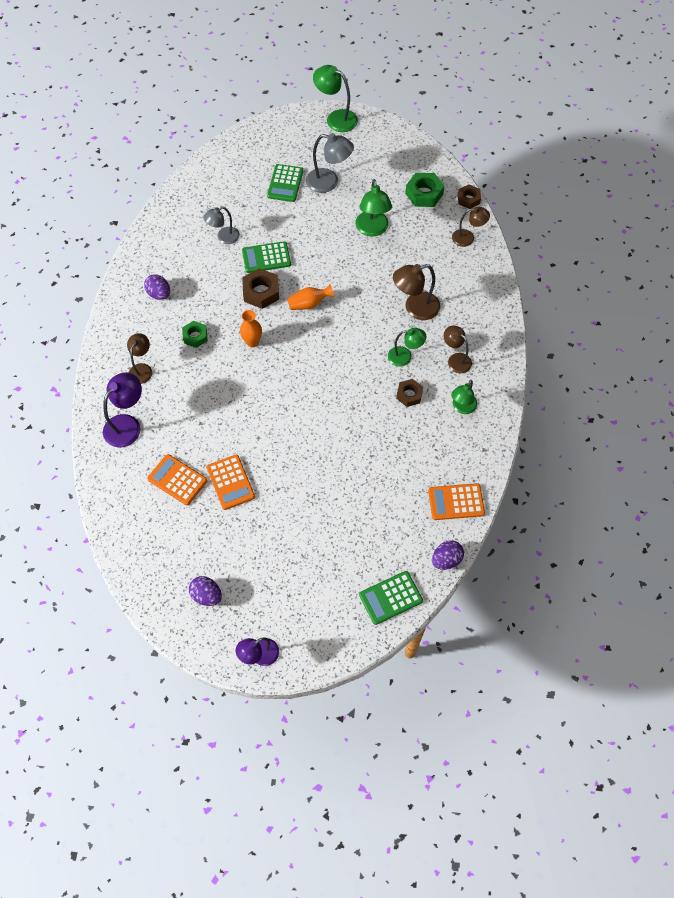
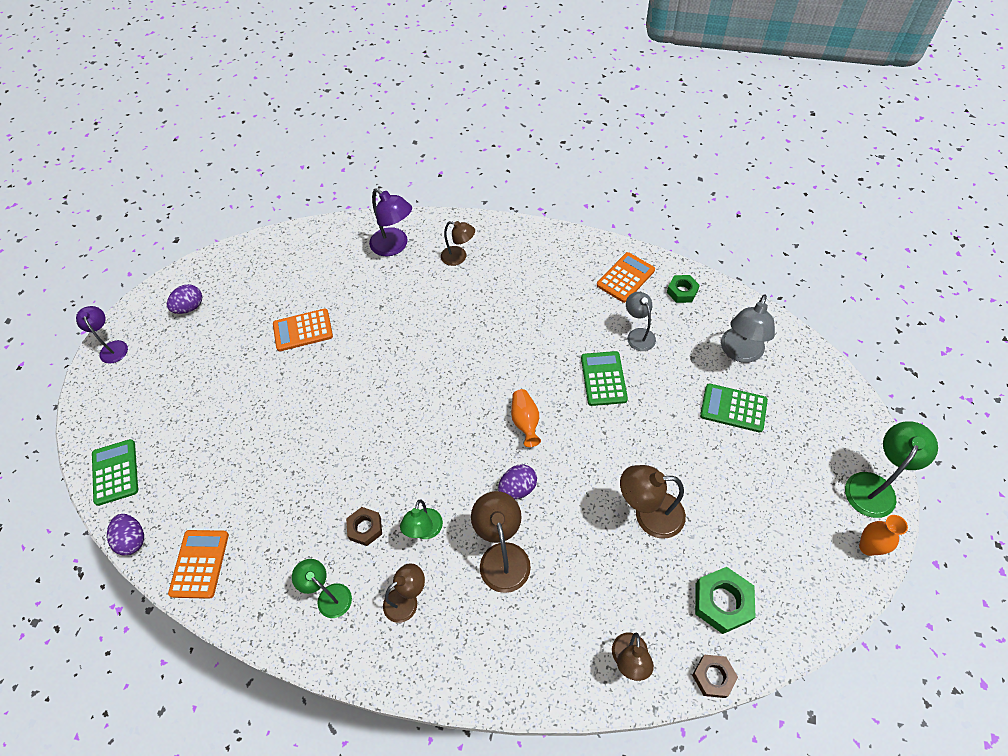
camera: 100 degrees right, 5 degrees down
purple egg [144,274,170,300] -> purple egg moved to [498,464,537,499]
orange calculator [147,454,208,505] -> orange calculator moved to [597,252,655,303]
green nut [182,321,208,348] -> green nut moved to [667,275,700,303]
orange vase [240,310,262,347] -> orange vase moved to [859,515,908,556]
brown nut [242,268,279,309] -> none
grey lamp [306,134,354,193] -> grey lamp moved to [721,295,775,363]
green lamp [356,179,392,236] -> brown lamp [620,465,686,539]

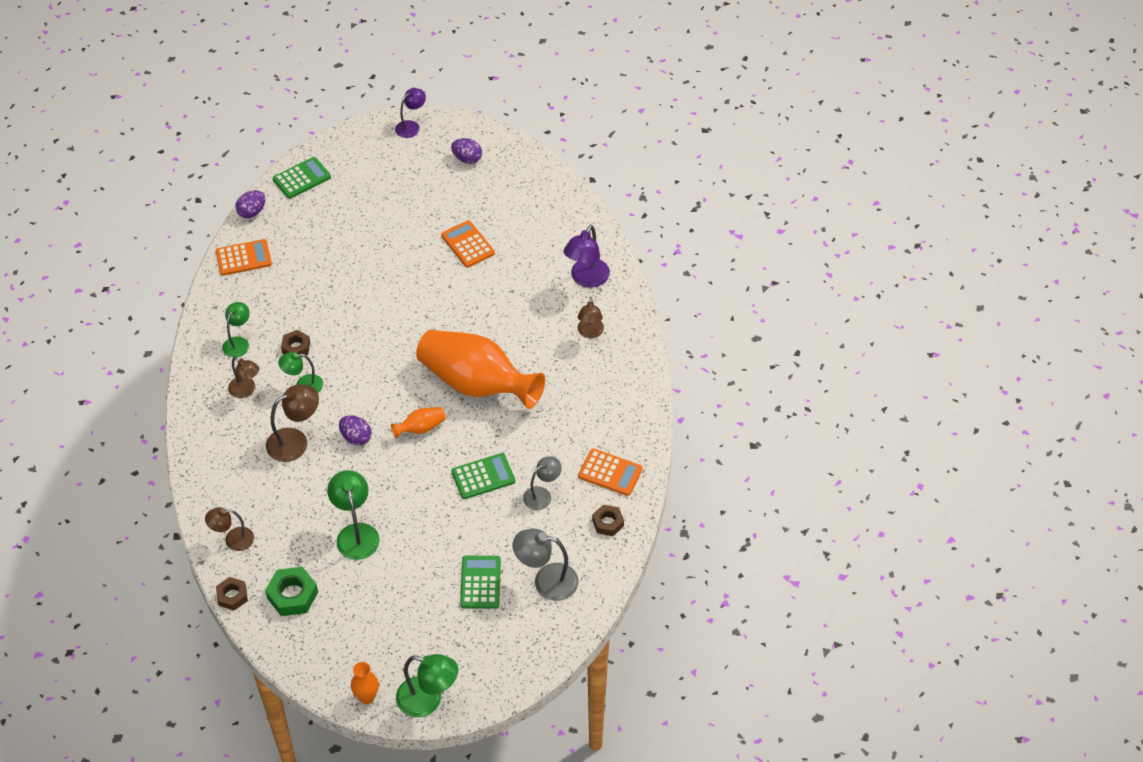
camera: 70 degrees right, 5 degrees down
brown lamp [620,465,686,539] -> green lamp [327,470,380,560]
green nut [667,275,700,303] -> brown nut [592,505,624,536]
none -> orange vase [416,330,545,409]

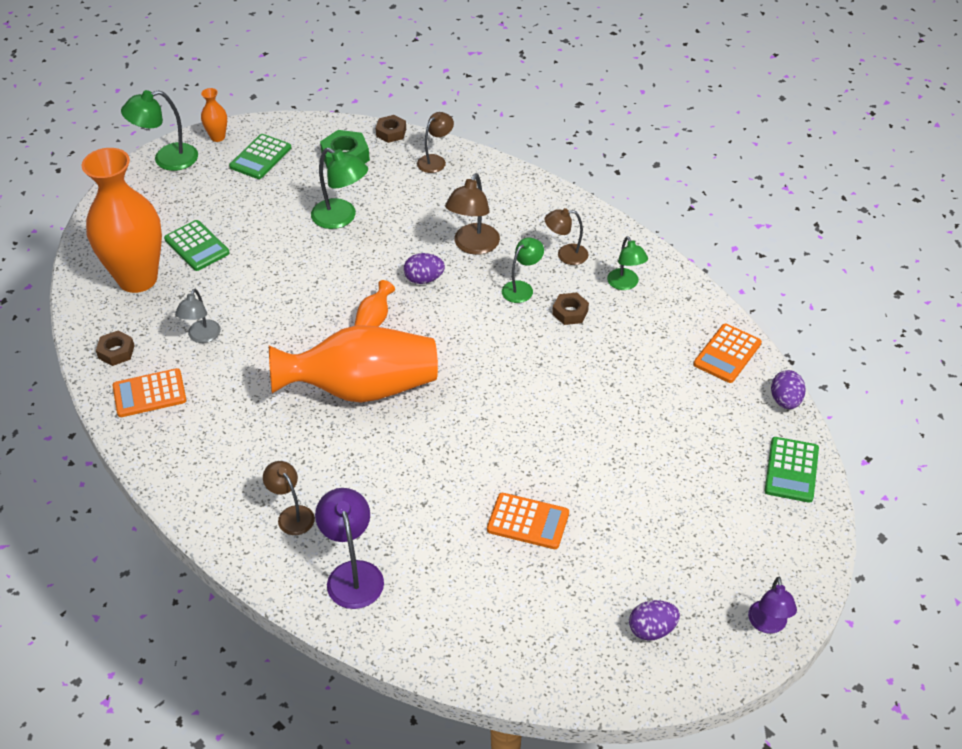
camera: 140 degrees right, 5 degrees down
green calculator [451,453,515,499] -> green calculator moved to [229,134,291,179]
grey lamp [513,529,579,601] -> orange vase [82,148,162,293]

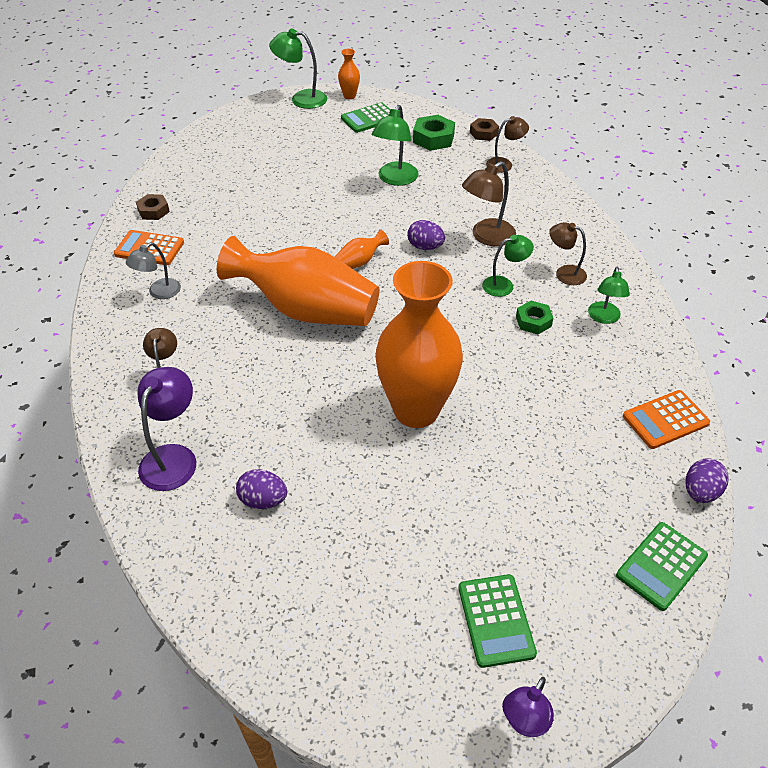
camera: 30 degrees right, 0 degrees up
orange vase [82,148,162,293] -> orange vase moved to [375,261,463,428]
green calculator [164,220,230,271] -> green calculator moved to [458,574,537,668]
grey lamp [175,289,221,343] -> grey lamp moved to [126,243,181,299]
green lamp [311,147,368,229] -> green lamp turned 45 degrees clockwise [372,105,419,186]
orange calculator [487,493,569,549] -> none
brown nut [552,293,589,325] -> green nut [516,301,553,335]
purple egg [629,600,680,641] -> purple egg moved to [236,469,287,509]

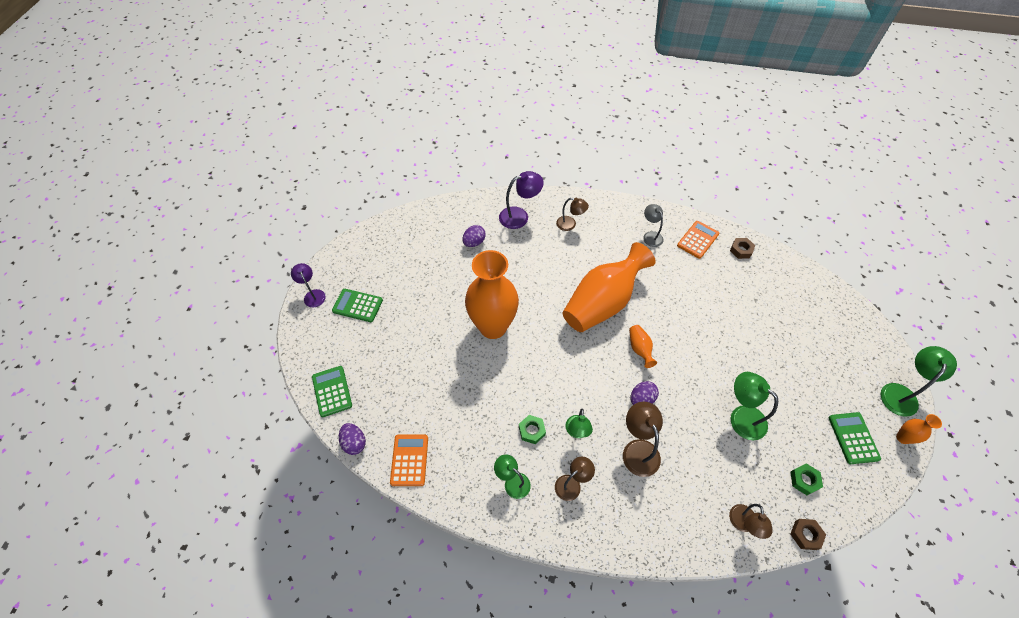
camera: 115 degrees right, 10 degrees up
purple lamp [138,367,196,491] -> purple lamp turned 60 degrees counterclockwise [499,171,544,229]
green nut [413,115,455,151] -> green nut [790,463,823,495], size x0.65

